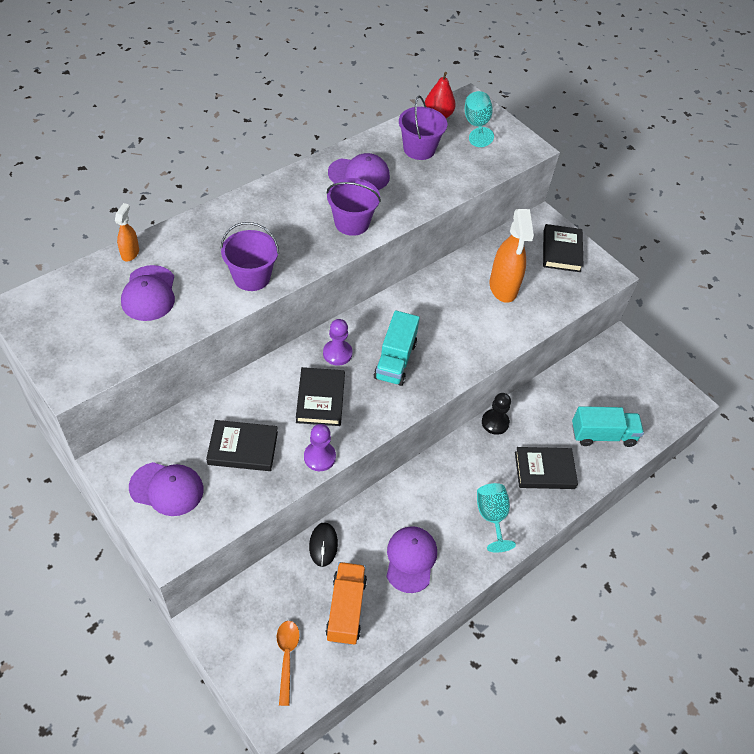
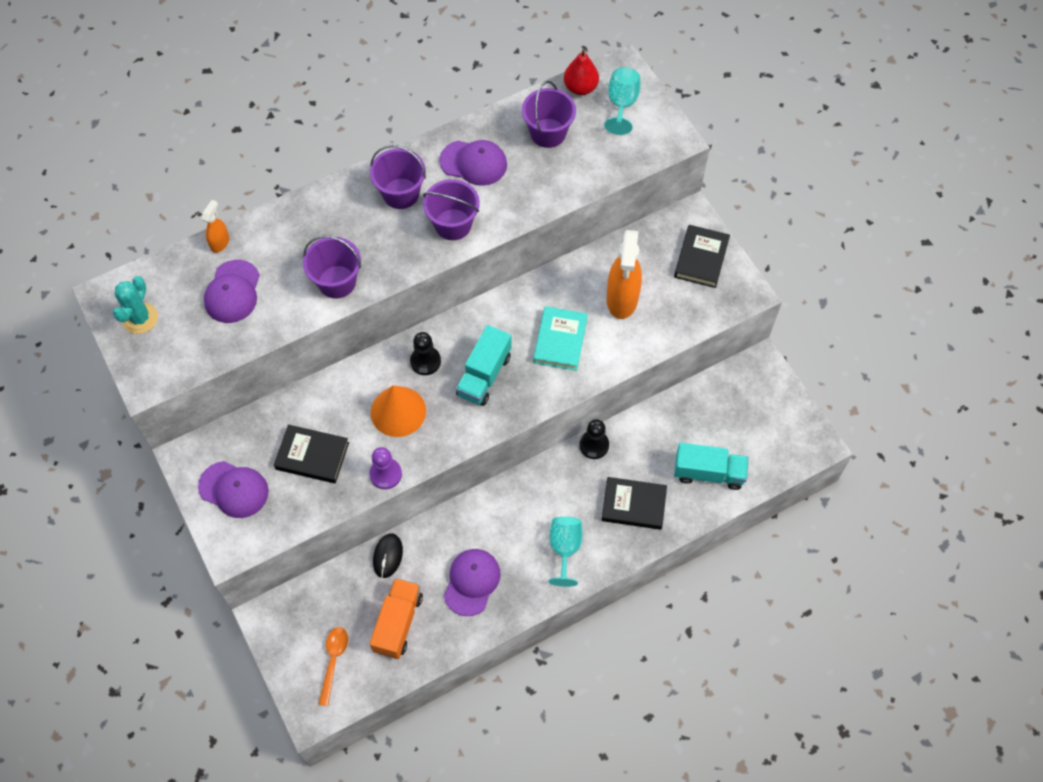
camera: 15 degrees right, 10 degrees up
black book [296,367,345,426] -> orange cone [371,385,426,437]
purple pawn [323,319,352,366] -> black pawn [410,332,441,375]
none -> turquoise cactus [113,276,158,334]
none -> purple bucket [370,145,426,209]
none -> turquoise book [533,306,588,371]

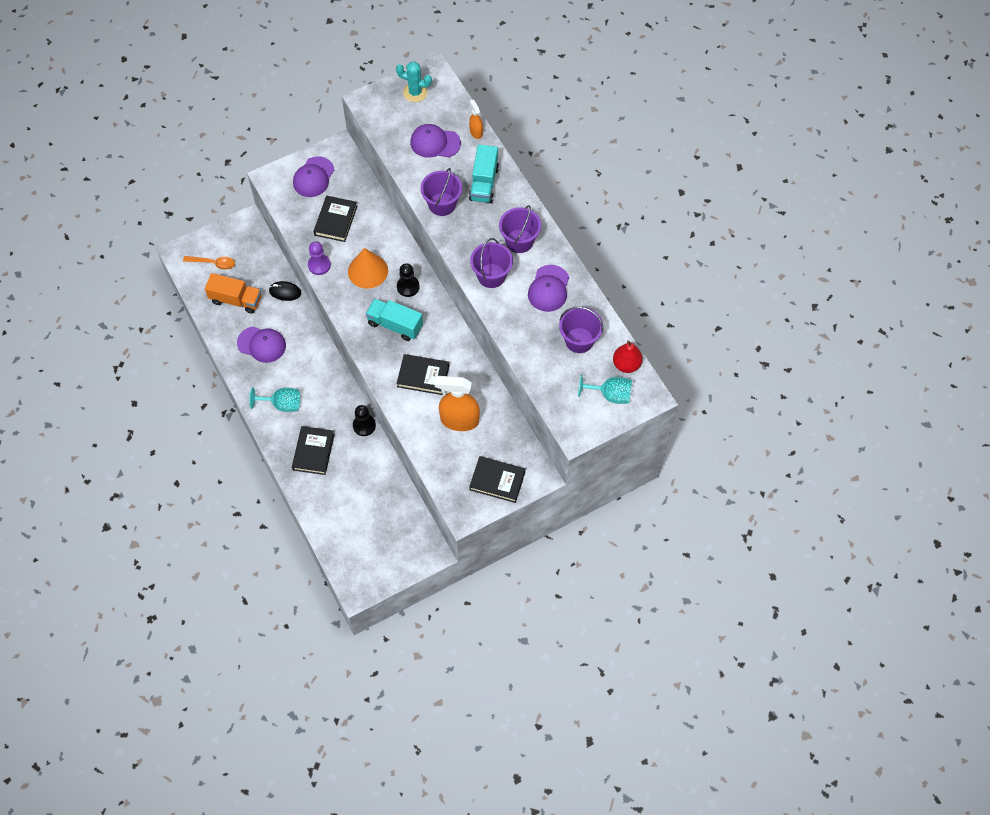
camera: 90 degrees right, 0 degrees up
orange spray bottle [202,200,229,253] -> orange spray bottle turned 135 degrees counterclockwise [469,99,483,139]
turquoise book [533,306,588,371] -> black book [397,354,449,395]
turquoise truck [674,443,749,490] -> turquoise truck moved to [469,144,499,203]

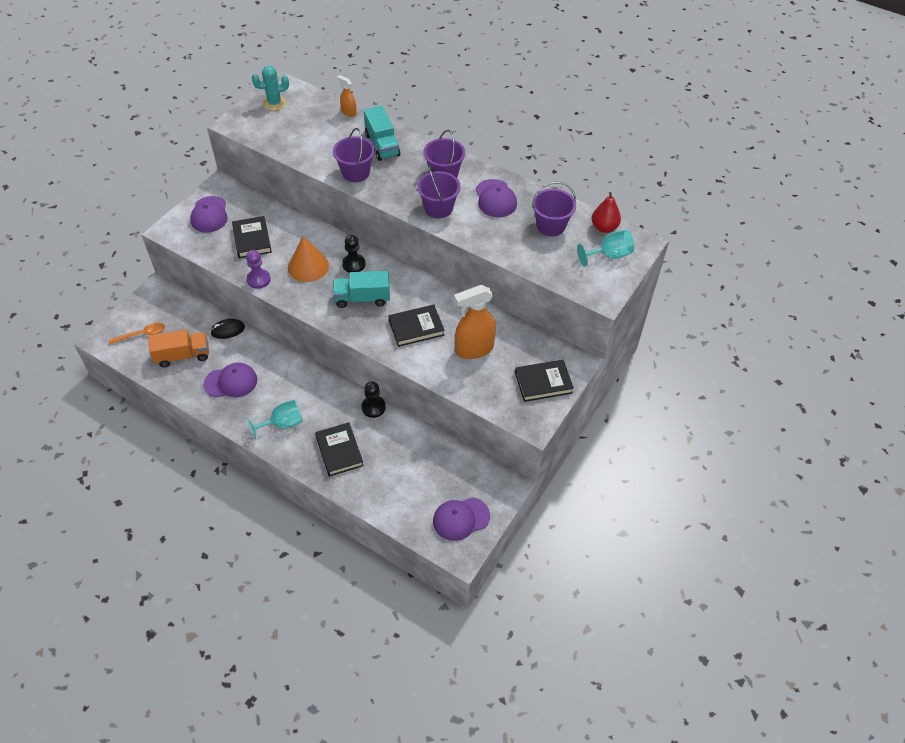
camera: 30 degrees left, 10 degrees down
purple cap [410,124,461,158] -> purple cap moved to [433,497,490,541]

